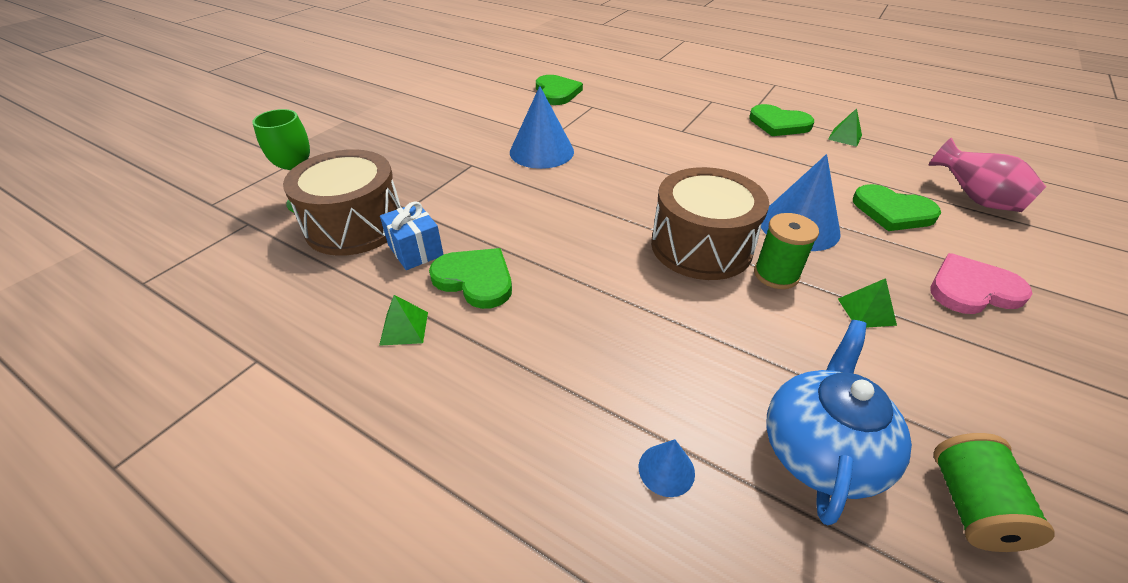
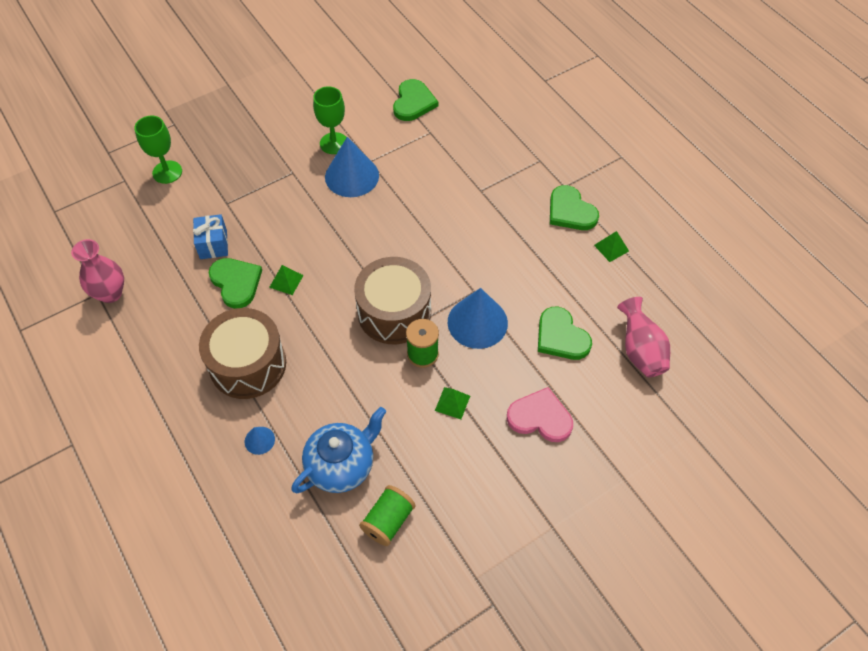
camera: 25 degrees right, 15 degrees up
brown drum [283,149,401,256] -> brown drum moved to [199,308,286,399]
green pyramid [379,295,428,346] -> green pyramid moved to [269,265,304,295]
none -> pink vase [71,239,124,303]
none -> green goblet [313,86,347,154]

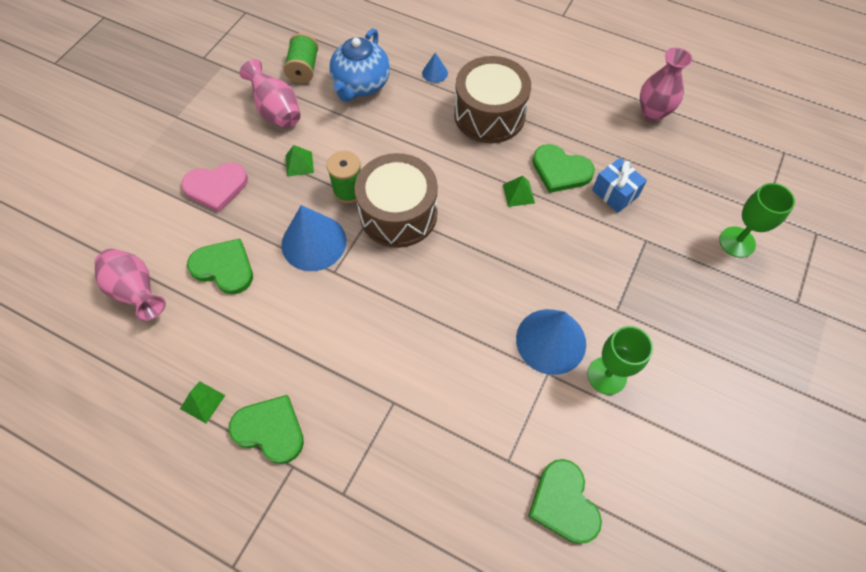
camera: 150 degrees right, 5 degrees up
none -> pink vase [240,59,301,128]

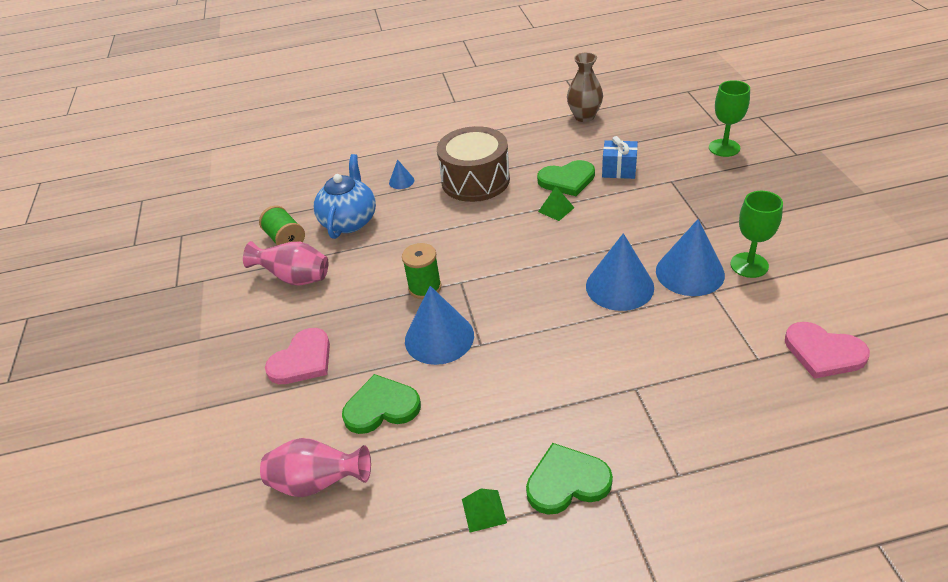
camera: 35 degrees left, 20 degrees down
green pyramid [285,145,314,177] -> none
blue teapot [329,28,390,102] -> blue teapot turned 150 degrees counterclockwise [314,154,376,239]
brown drum [354,153,438,248] -> none
green heart [528,459,602,544] -> pink heart [785,322,870,379]
pink vase [640,47,693,121] -> brown vase [567,52,603,122]
none -> blue cone [586,233,654,311]

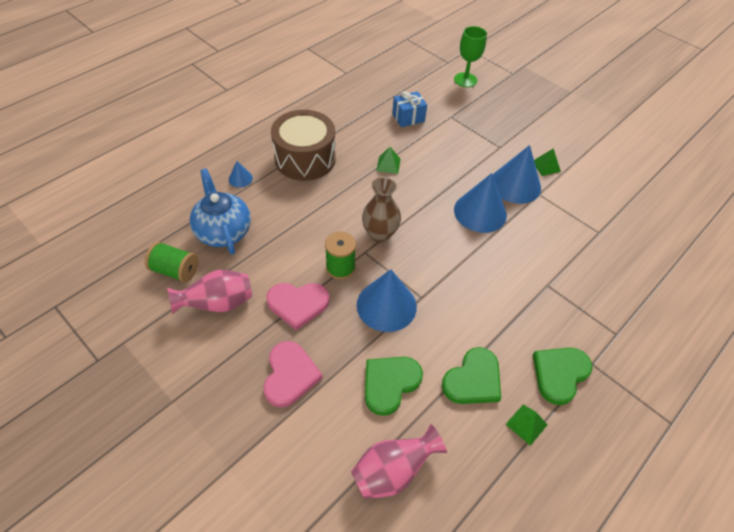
camera: 40 degrees left, 10 degrees up
green heart [537,160,595,196] -> green heart moved to [442,347,501,404]
brown vase [567,52,603,122] -> brown vase moved to [362,177,401,242]
green goblet [730,191,783,278] -> green pyramid [534,148,561,176]
pink heart [785,322,870,379] -> pink heart moved to [266,283,329,331]

